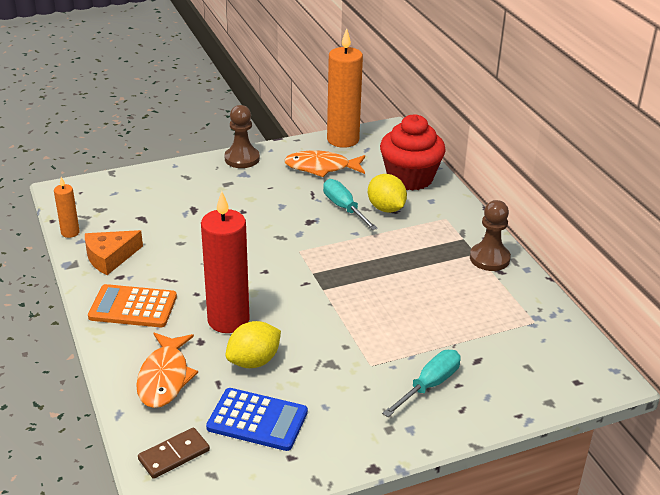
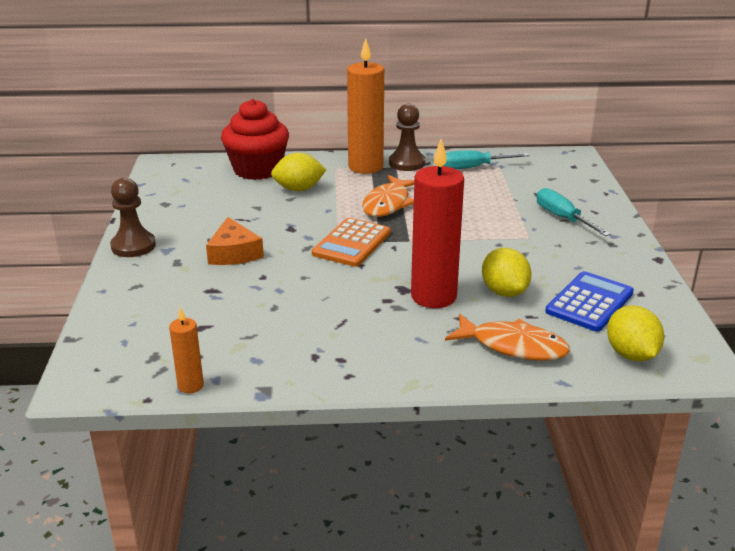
camera: 70 degrees left, 5 degrees down
orange cheese [85,230,143,275] -> orange cheese moved to [206,217,264,265]
orange calculator [88,284,177,328] -> orange calculator moved to [312,218,391,267]
brown domino [138,427,210,479] -> yellow lemon [607,305,664,361]
orange fish [284,150,365,177] -> orange fish moved to [362,175,414,217]
turquoise screwdriver [323,179,378,230] -> turquoise screwdriver moved to [444,150,529,169]
orange candle [327,28,363,148] -> orange candle moved to [347,38,384,174]

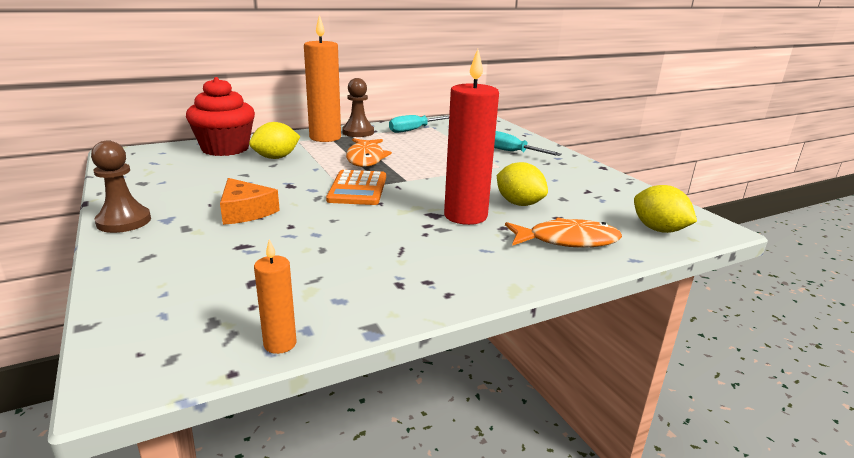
camera: 25 degrees left, 5 degrees down
blue calculator [545,271,634,332] -> none

